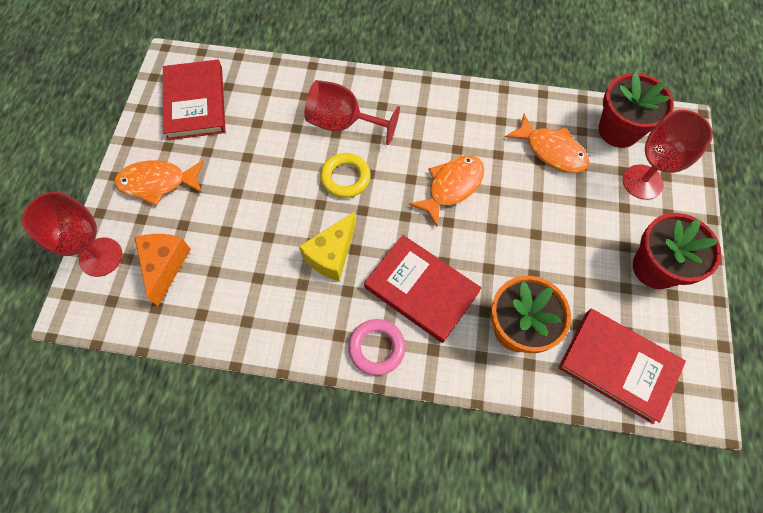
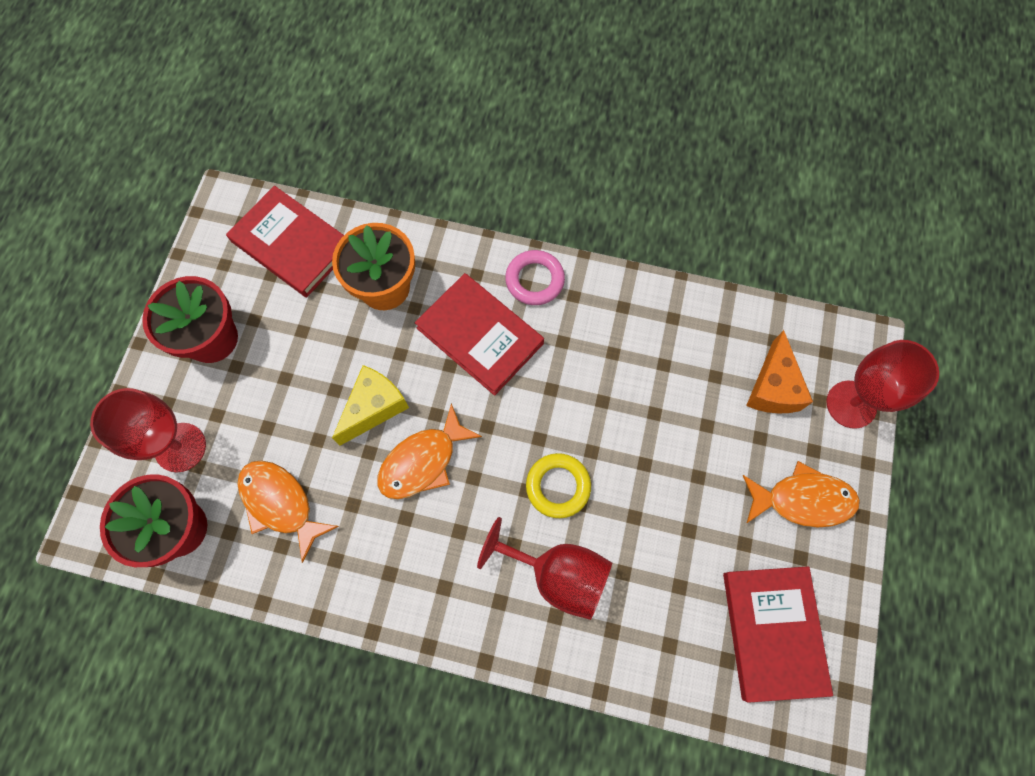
camera: 175 degrees left, 5 degrees up
yellow cheese [299,212,356,281] -> yellow cheese moved to [332,365,409,446]

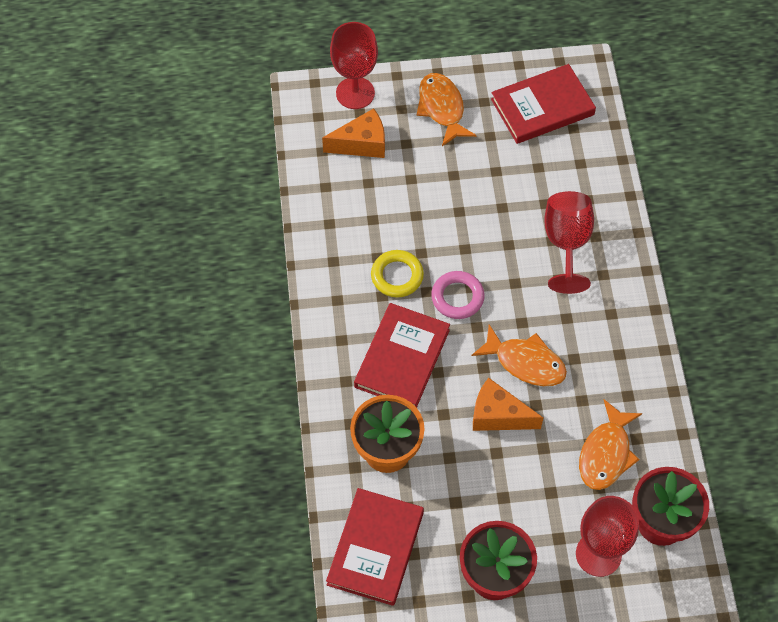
camera: 110 degrees left, 10 degrees down
yellow cheese [332,365,409,446] -> orange cheese [473,378,543,431]
pink ring [505,250,565,305] -> pink ring moved to [431,271,485,319]
yellow ring [526,453,591,518] -> yellow ring moved to [371,250,424,297]

